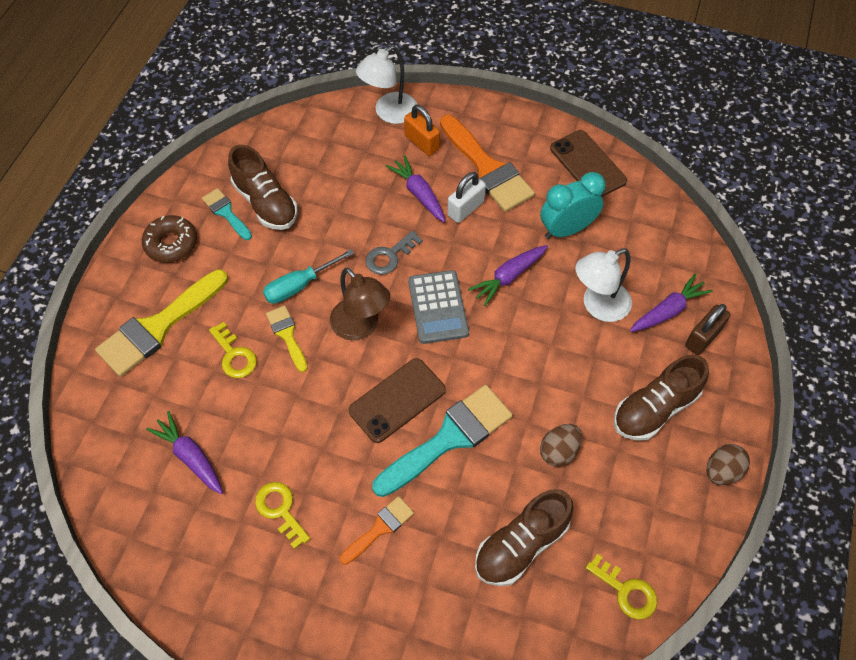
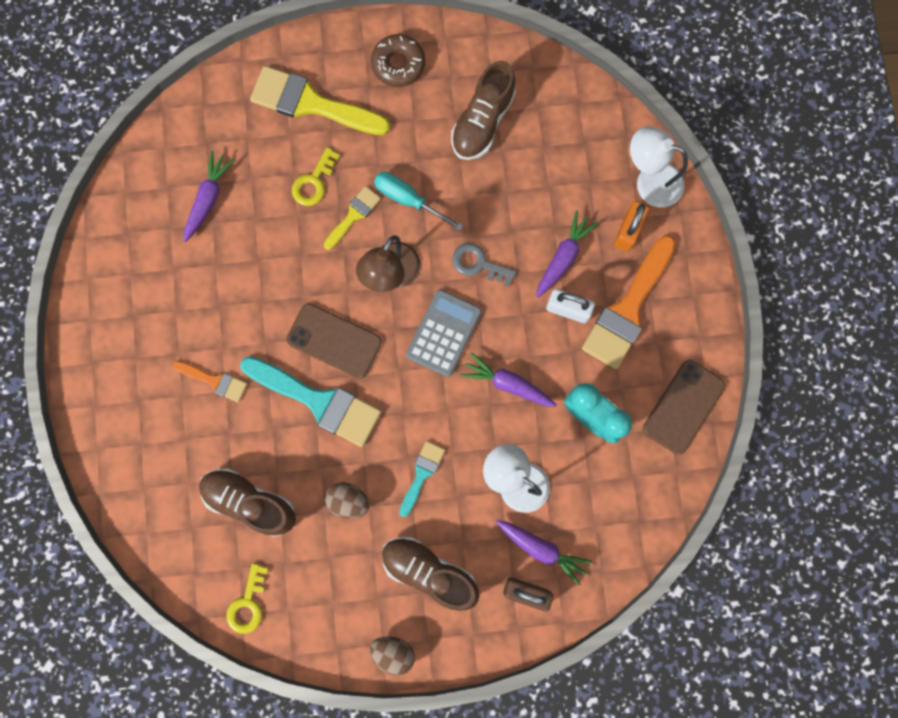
camera: 65 degrees right, 20 degrees up
turquoise brush [202,188,252,240] -> turquoise brush moved to [399,441,445,517]
yellow key [255,482,310,549] -> none
grey calculator [408,270,469,344] -> grey calculator turned 150 degrees clockwise [406,289,482,377]

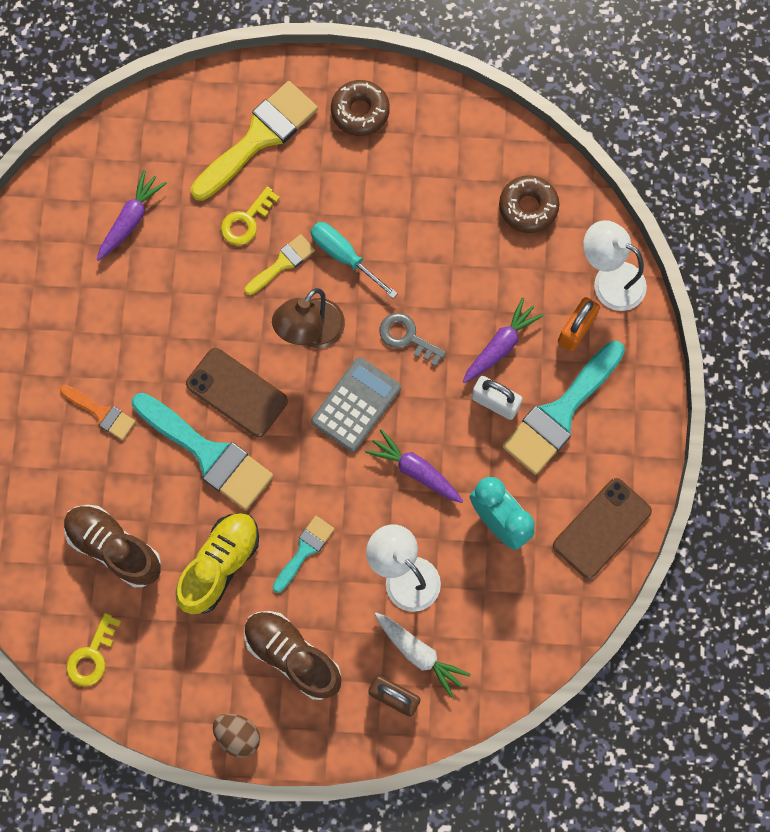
camera: 10 degrees right, 5 degrees down
yellow brush [250,66,391,136] -> yellow brush turned 105 degrees clockwise [191,81,318,201]
brown egg [325,482,370,518] -> yellow shoe [176,513,259,614]
brown shoe [451,61,516,160] -> none
purple carrot [496,520,592,586] -> white carrot [374,613,471,698]
orange brush [582,235,676,369] -> turquoise brush [502,341,625,475]
none -> brown donut [499,175,560,233]

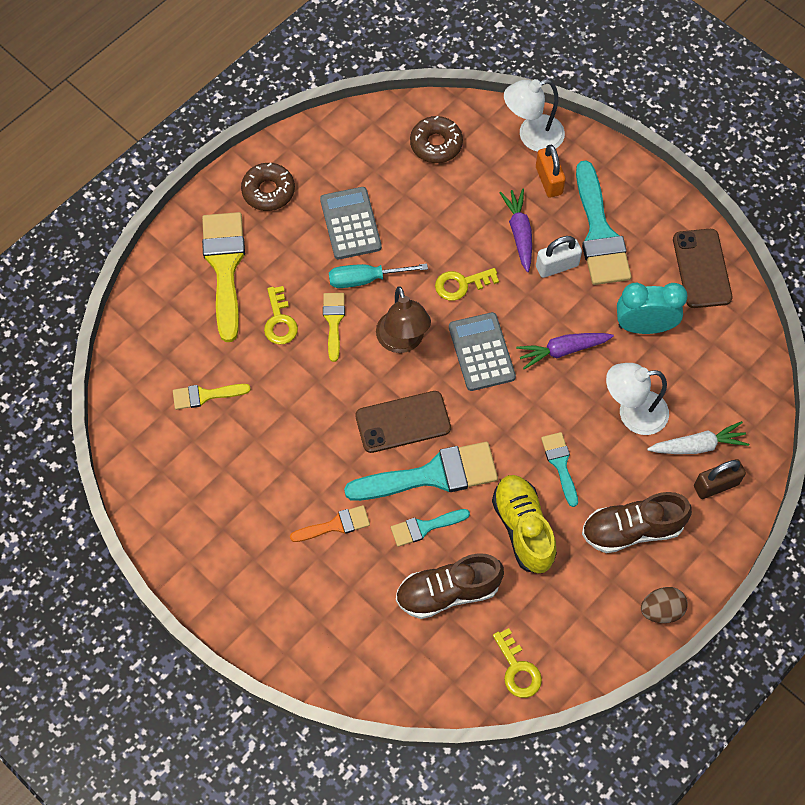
camera: 50 degrees left, 10 degrees down
purple carrot [97,170,167,261] -> yellow brush [173,384,251,410]
grey key [380,313,446,367] -> yellow key [435,268,499,301]
none -> grey calculator [320,187,382,259]
none -> turquoise brush [391,509,470,547]

